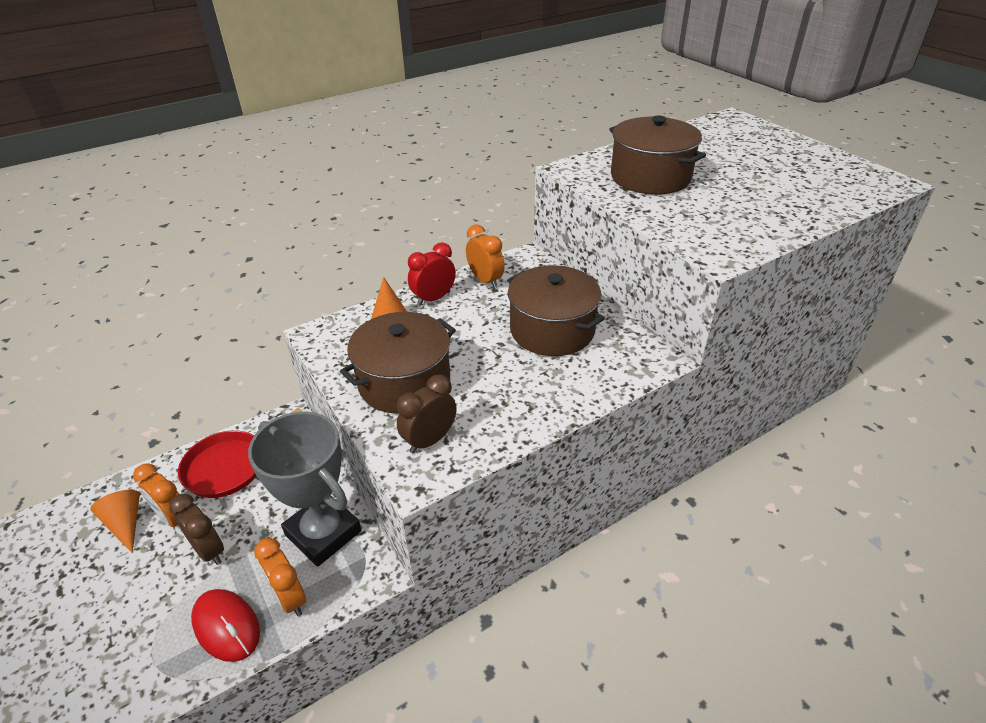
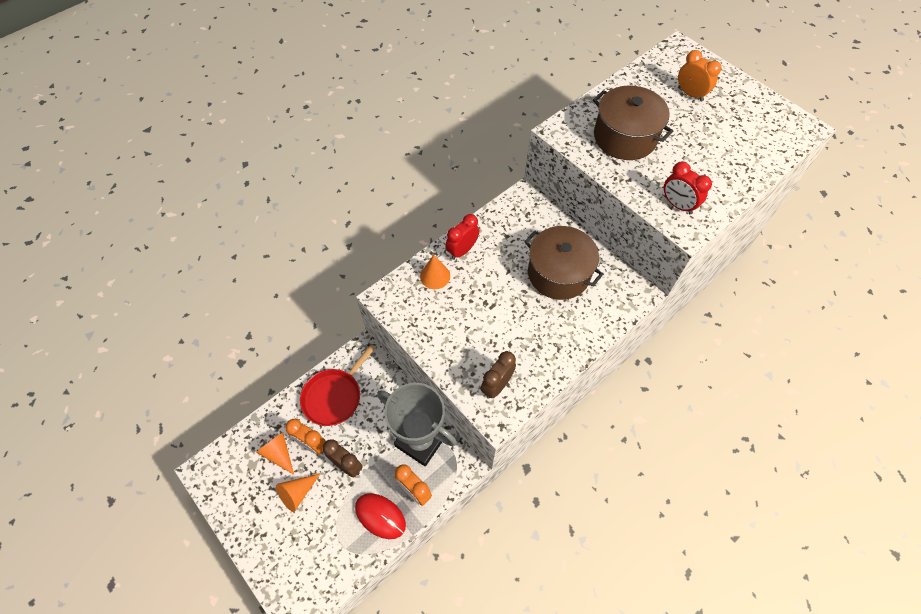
camera: 10 degrees left, 20 degrees up
brown pot [340,312,456,414] -> none
orange clock [466,224,505,288] -> orange clock moved to [678,50,721,102]
none -> orange cone [276,474,320,512]
none -> red clock [664,162,712,214]

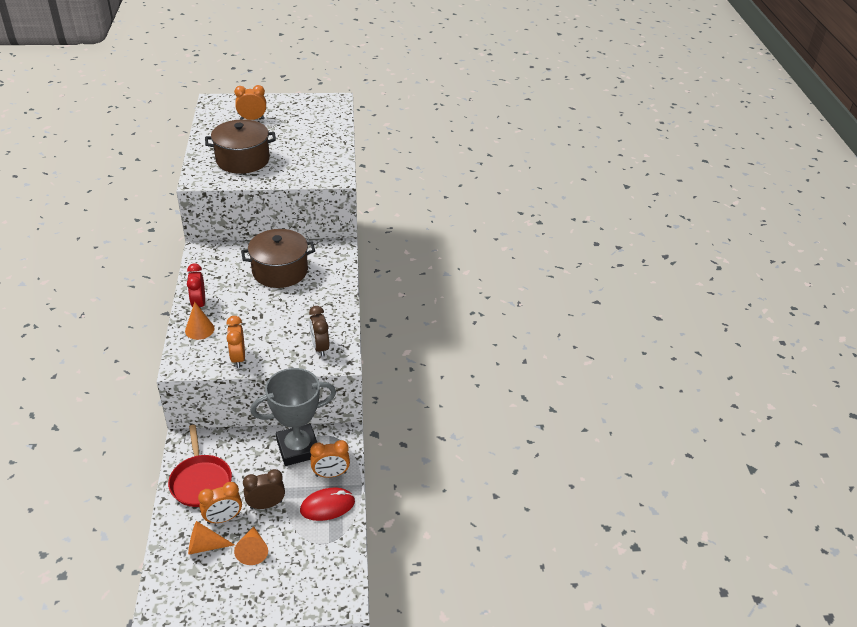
camera: 55 degrees left, 20 degrees down
red clock [664,162,712,214] -> none
none -> orange clock [226,316,245,368]

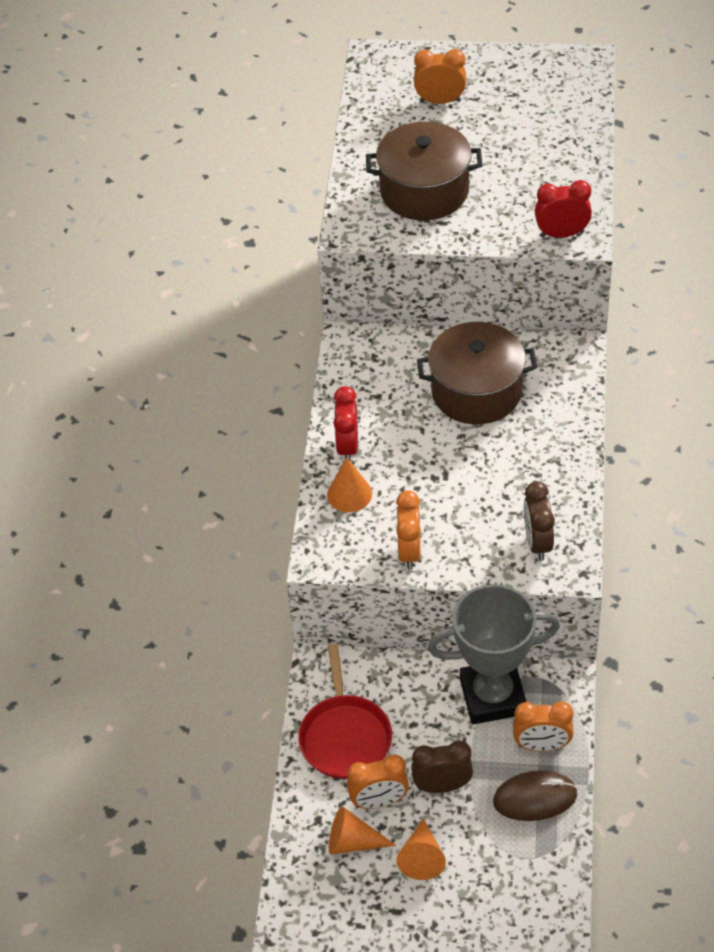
camera: 15 degrees right, 10 degrees up
red mouse [300,487,355,521] -> brown mouse [493,770,578,821]
none -> red clock [535,180,592,238]

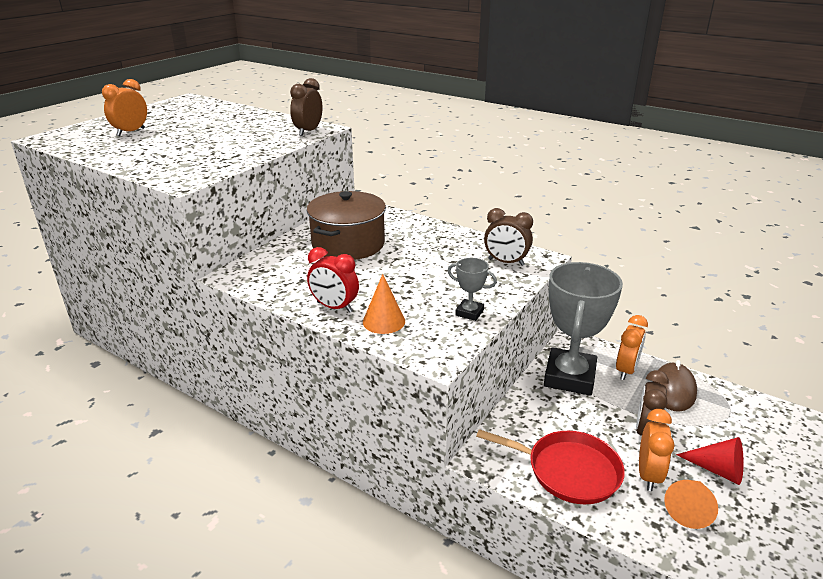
camera: 65 degrees left, 20 degrees down
brown pot [366,122,483,220] -> none
orange clock [396,490,421,570] -> grey trophy [448,258,497,321]
orange cone [396,819,446,880] -> red cone [676,437,744,485]
red clock [535,180,592,238] -> brown clock [290,78,323,136]

